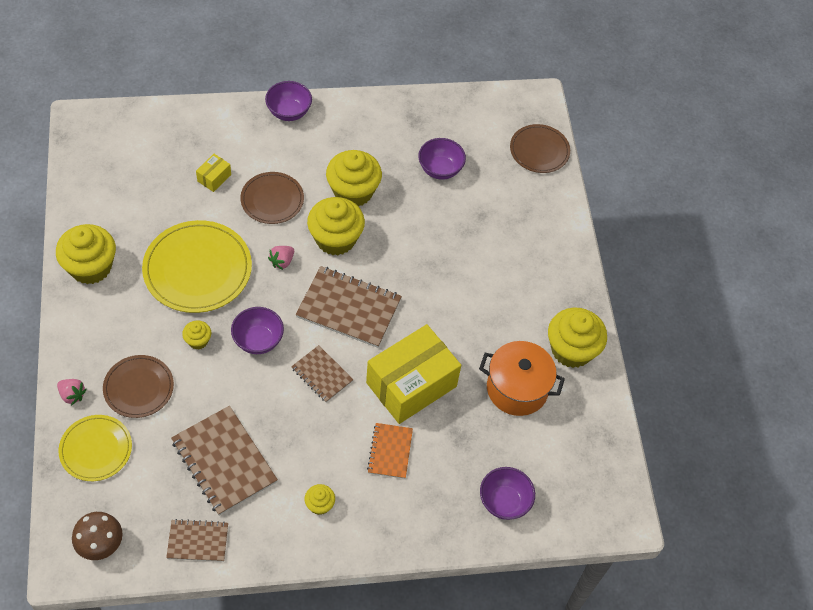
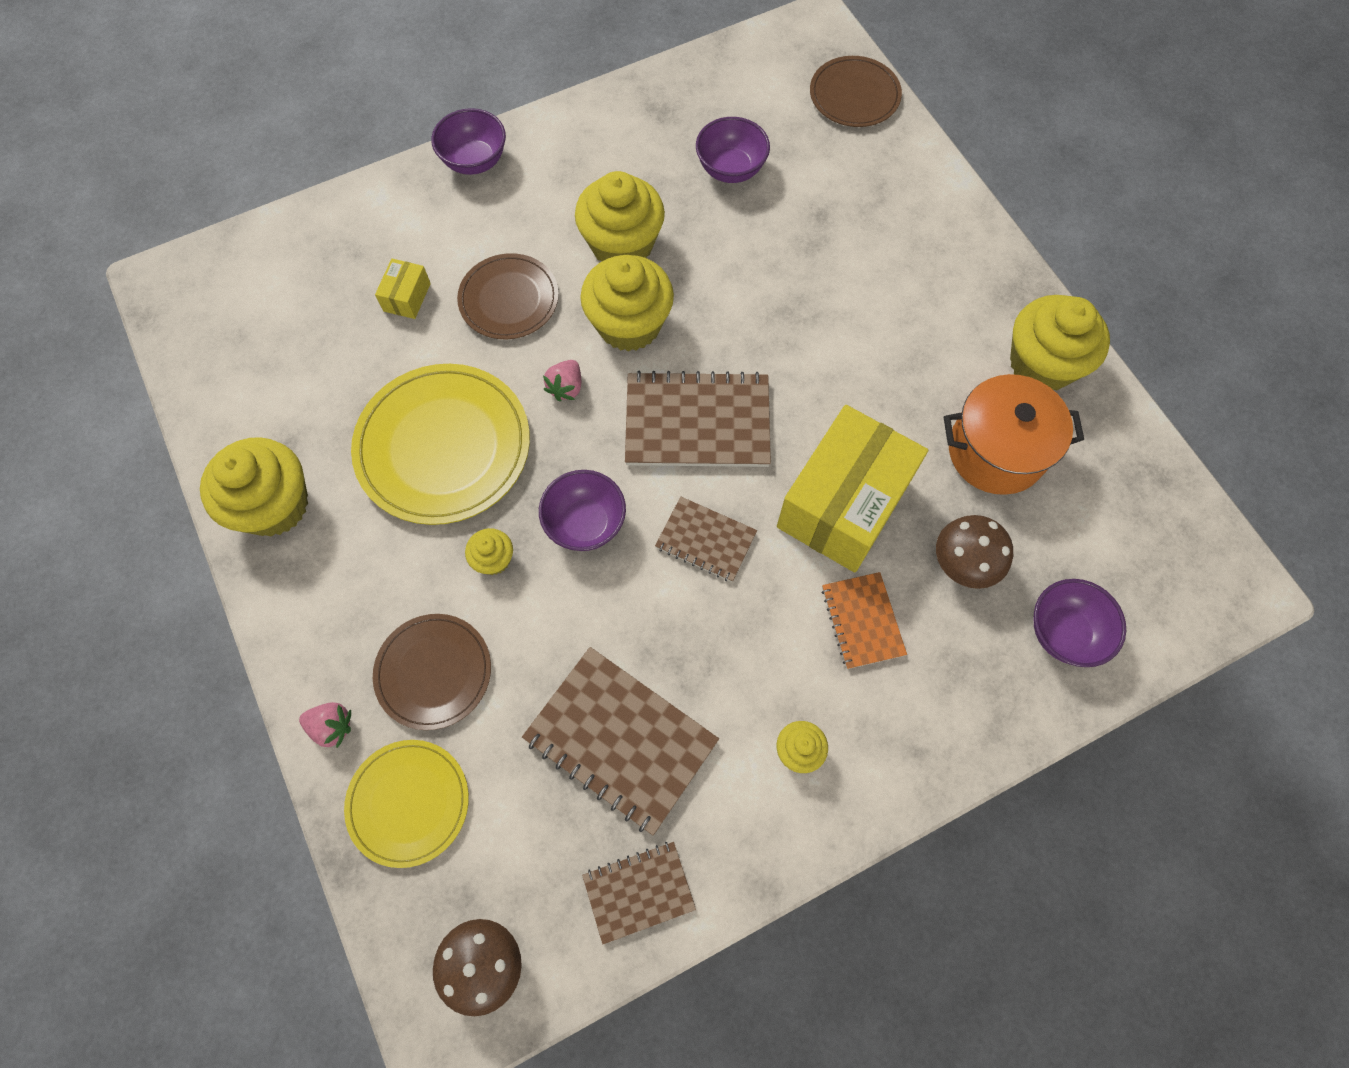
camera: 15 degrees left, 10 degrees up
none -> brown mushroom [936,515,1013,589]

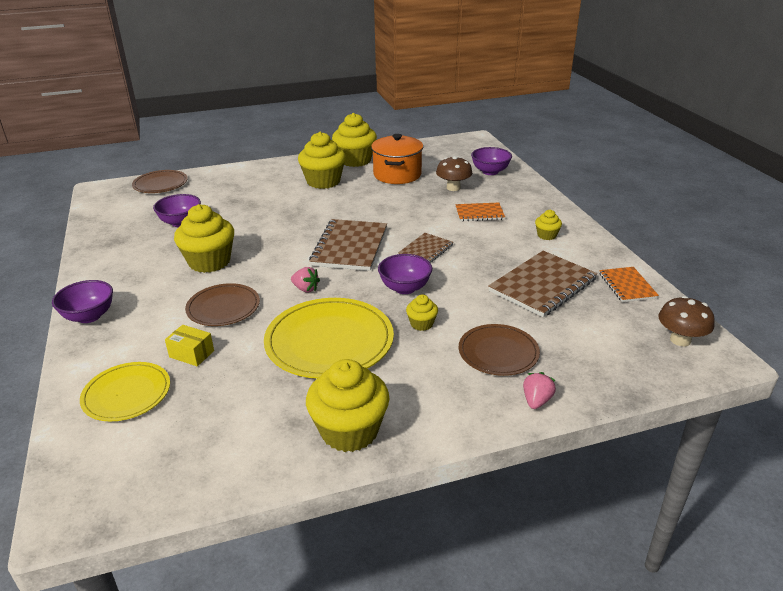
camera: 80 degrees left, 35 degrees down
yellow plate [344,740,469,868] -> yellow plate moved to [80,362,170,421]
yellow cupcake [580,255,674,352] -> yellow cupcake moved to [298,132,346,189]
brown notebook [582,842,696,944] -> orange notebook [599,267,659,302]
yellow box [777,405,928,573] -> none

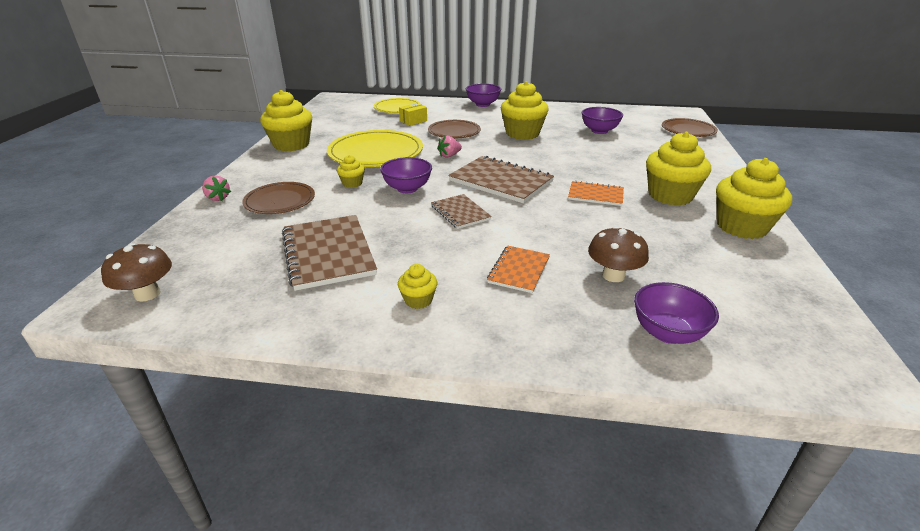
camera: 115 degrees right, 0 degrees up
orange pot [371,134,423,184] -> none
orange notebook [599,267,659,302] -> orange notebook moved to [568,181,624,206]

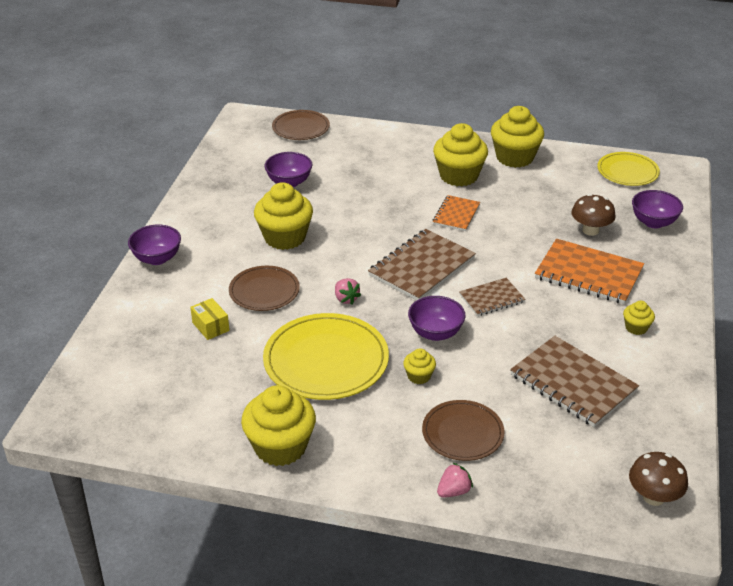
camera: 85 degrees left, 5 degrees up
brown notebook [282,215,377,291] -> brown notebook turned 60 degrees clockwise [510,336,639,427]
yellow plate [374,98,421,113] -> yellow plate moved to [597,152,660,186]
orange notebook [487,246,550,293] -> orange notebook [535,238,644,304], size x1.75

